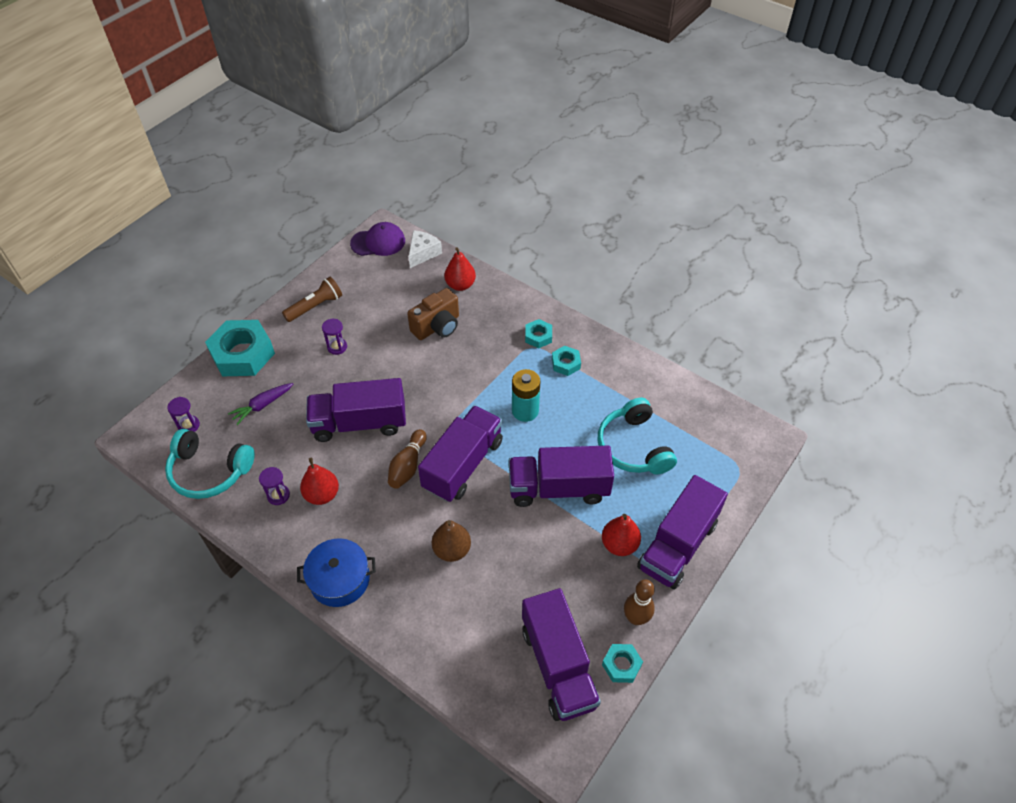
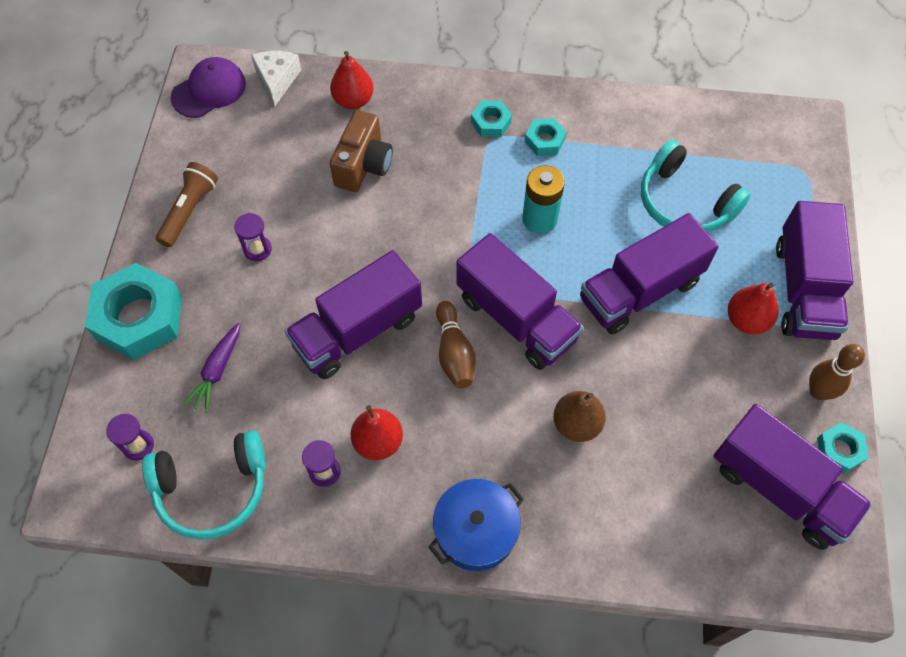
camera: 30 degrees left, 10 degrees up
purple truck [418,405,503,502] -> purple truck turned 135 degrees clockwise [456,233,584,370]

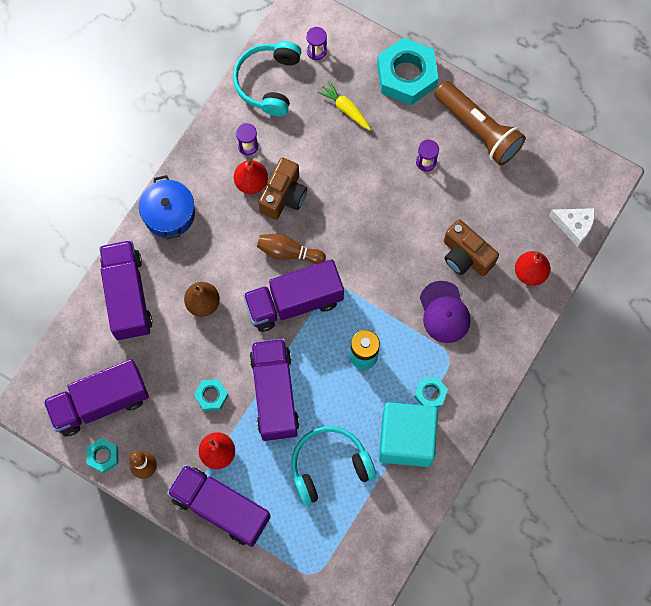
camera: 115 degrees right, 10 degrees up
brown flashlight [156,162,218,247] -> brown flashlight [435,81,526,165], size x1.56
purple cap [171,57,246,118] -> purple cap moved to [420,281,471,343]
purple carrot [183,323,240,413] -> yellow carrot [317,81,371,130]
purple truck [285,250,422,379] -> purple truck moved to [99,240,153,340]
turquoise nut [471,101,512,137] -> turquoise nut moved to [194,379,228,411]
none -> brown camera [259,157,307,220]
none -> turquoise cube [379,402,438,467]

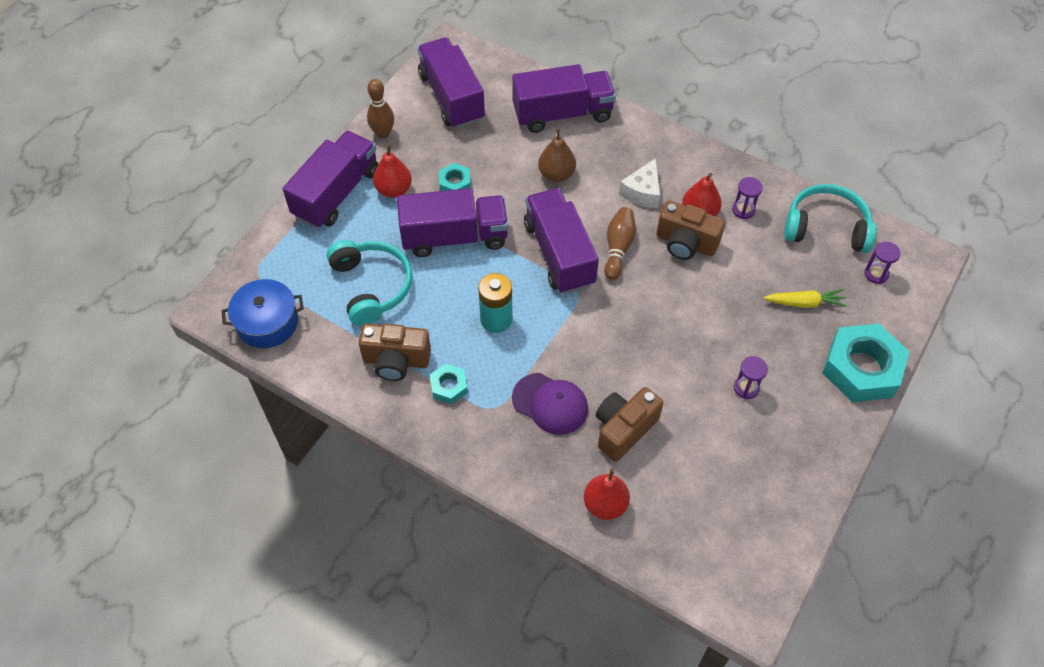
camera: 90 degrees right, 15 degrees down
turquoise nut [87,438,118,473] -> none
blue pot [139,175,195,239] -> blue pot moved to [221,279,304,348]
yellow carrot [317,81,371,130] -> yellow carrot turned 45 degrees clockwise [764,289,847,308]
turquoise cube [379,402,438,467] -> brown camera [359,323,431,381]
purple cap [420,281,471,343] -> purple cap turned 135 degrees counterclockwise [512,373,588,435]
brown flashlight [435,81,526,165] -> none
white cheese [549,208,595,247] -> white cheese moved to [619,158,660,208]

